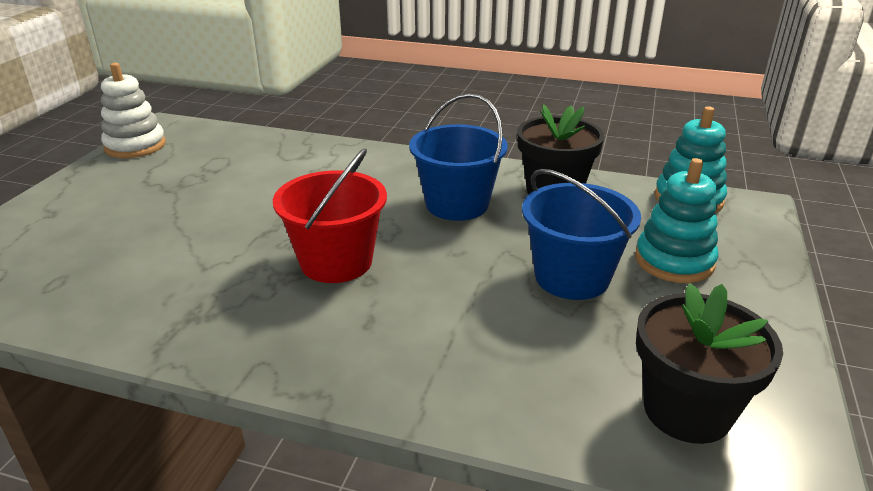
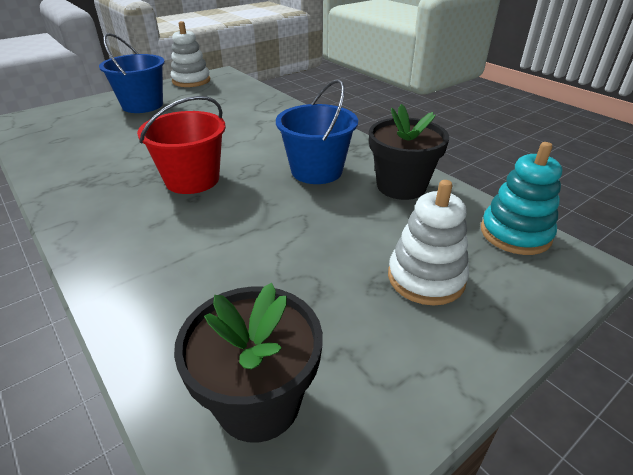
camera: 35 degrees right, 5 degrees up
blue bucket [522,169,641,300] -> blue bucket moved to [99,33,165,113]
turquoise stacking toy [635,158,719,283] -> white stacking toy [388,180,469,306]

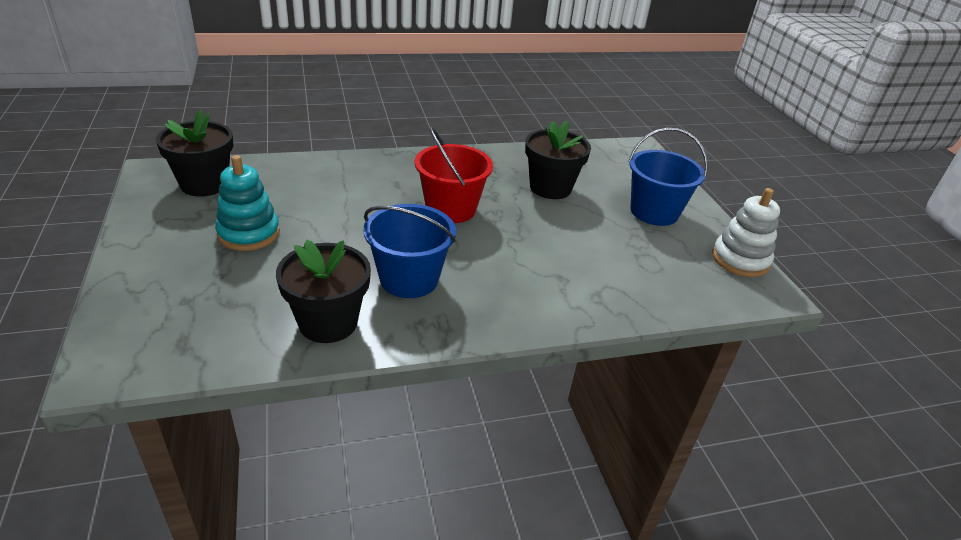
camera: 110 degrees right, 0 degrees up
white stacking toy [388,180,469,306] -> none
turquoise stacking toy [481,142,562,255] -> turquoise stacking toy moved to [215,155,280,251]
none -> black flower pot [525,121,591,199]

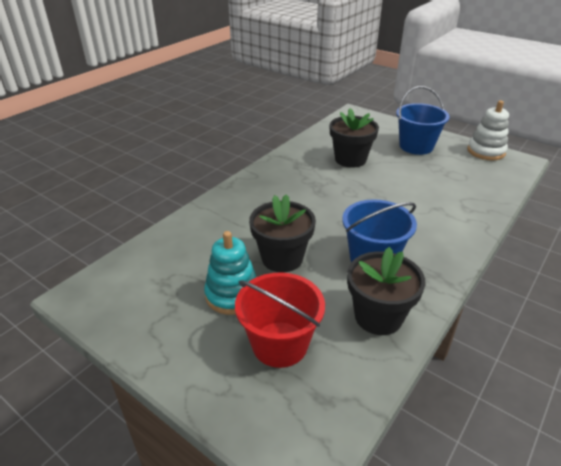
camera: 35 degrees left, 0 degrees up
black flower pot [156,110,233,197] -> black flower pot moved to [249,194,316,272]
red bucket [415,127,493,223] -> red bucket moved to [235,272,325,368]

